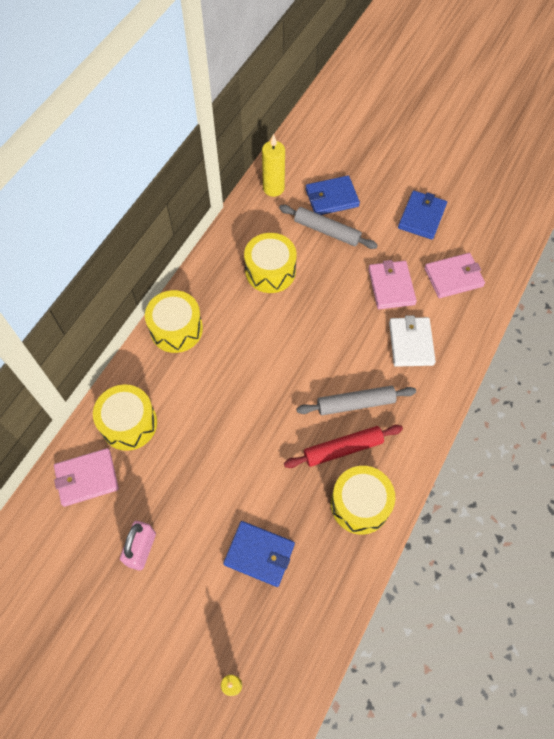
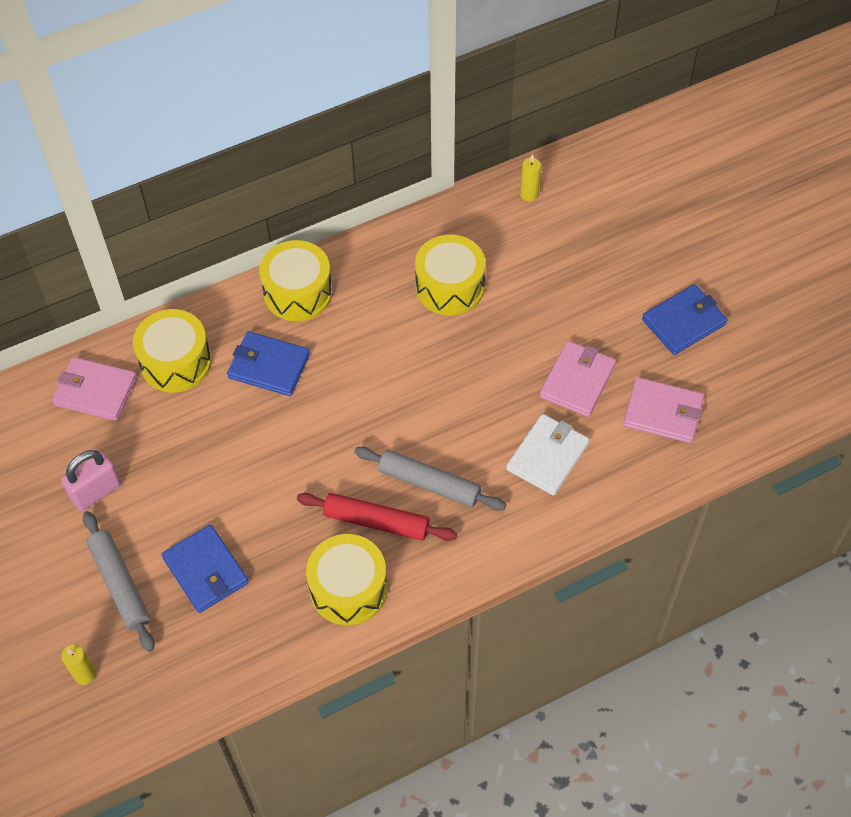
camera: 35 degrees right, 5 degrees down
yellow candle [262,134,285,197] -> yellow candle [520,154,541,202], size x0.60
grey rolling pin [279,205,378,249] -> grey rolling pin moved to [83,511,155,652]
blue wallet [305,176,360,215] -> blue wallet moved to [227,331,310,396]

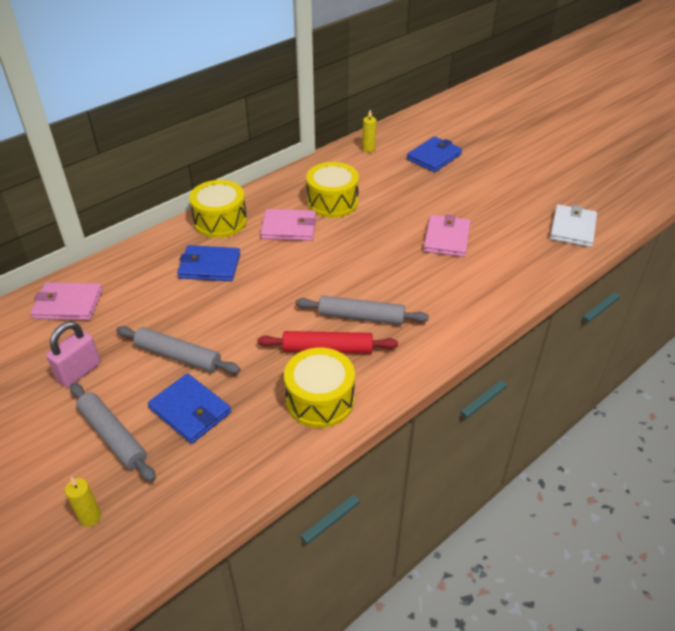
camera: 15 degrees left, 15 degrees down
yellow drum [133,309,212,393] -> none
white wallet [506,414,589,496] -> white wallet moved to [550,204,597,247]
pink wallet [623,377,704,443] -> pink wallet moved to [260,209,316,241]
blue wallet [642,284,728,355] -> blue wallet moved to [407,136,462,172]
none -> grey rolling pin [116,326,240,374]

